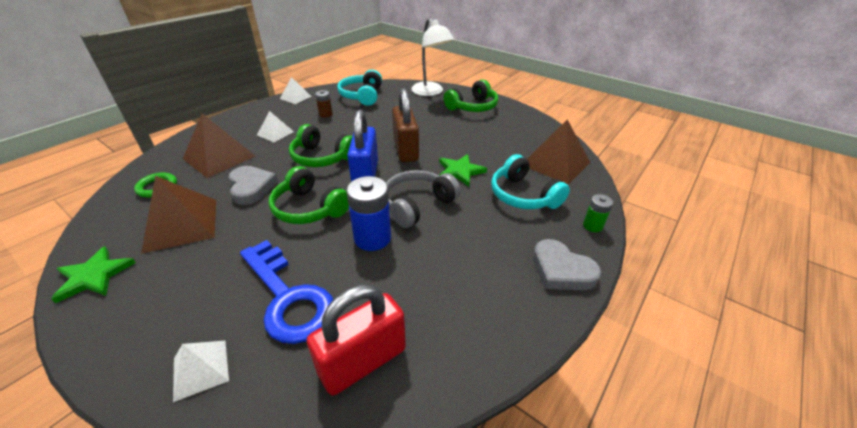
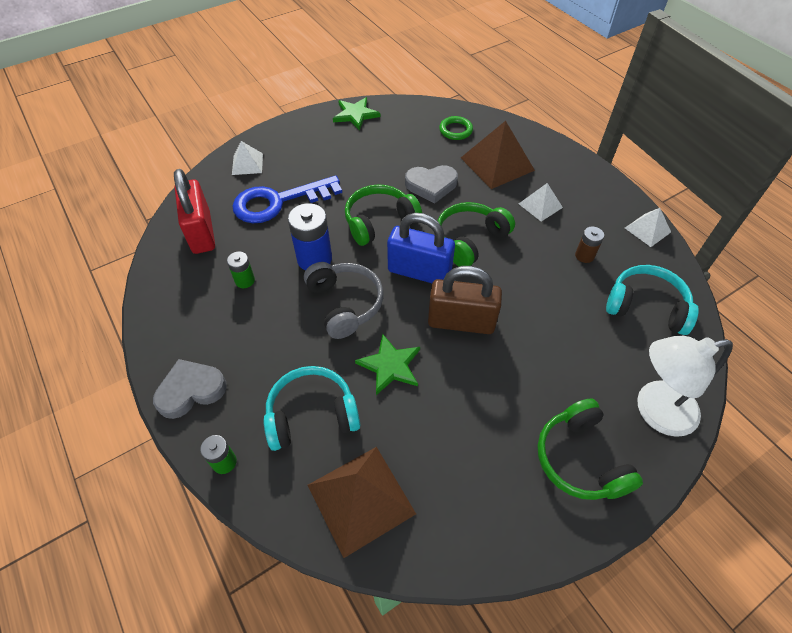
camera: 110 degrees right, 15 degrees up
brown pyramid [141,176,216,254] -> none
none -> green battery [227,252,255,288]

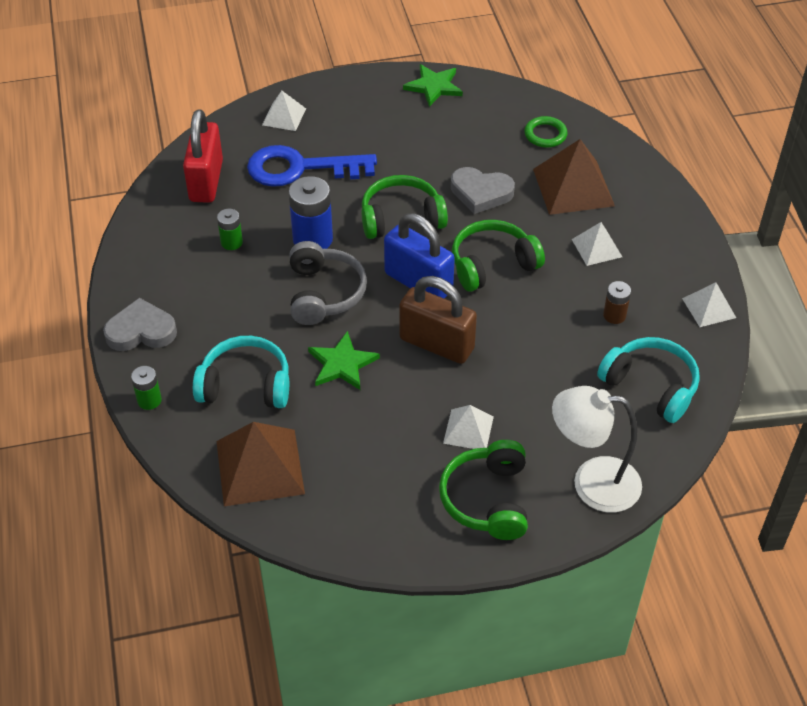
camera: 20 degrees right, 5 degrees down
none -> white pyramid [443,405,494,449]

